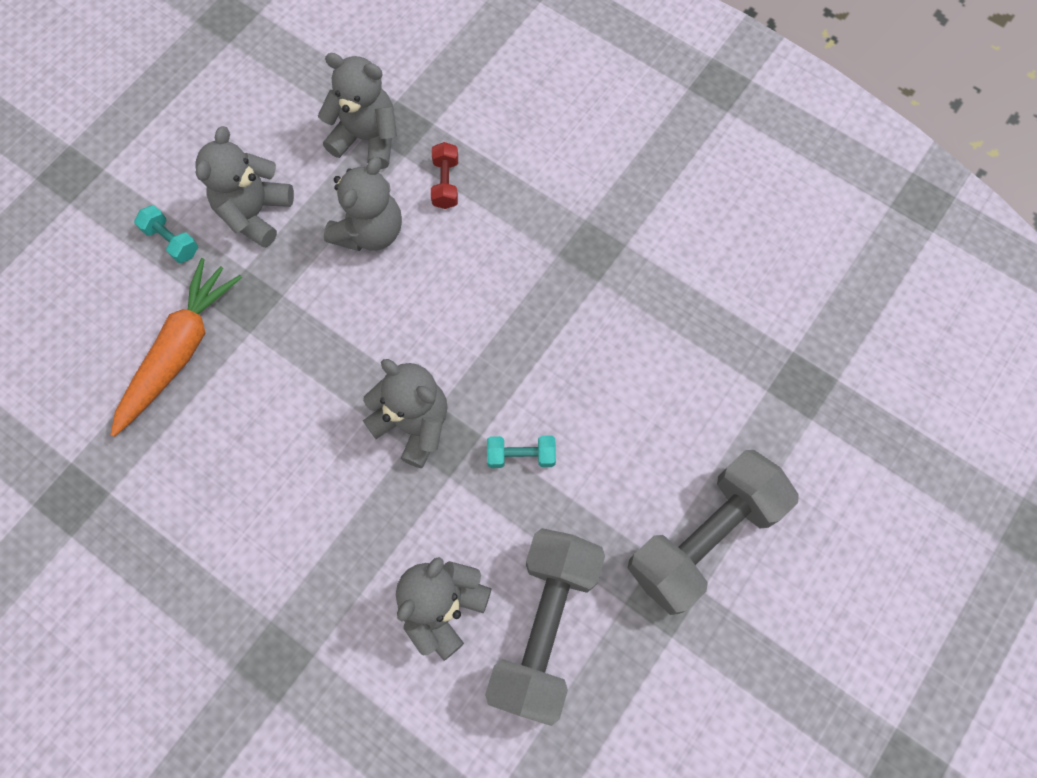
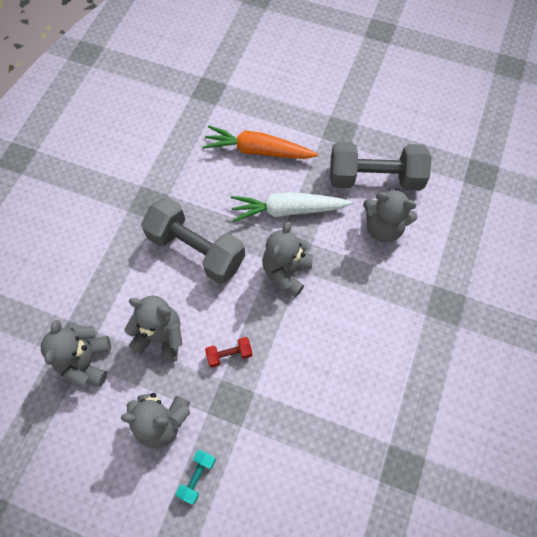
camera: 105 degrees left, 5 degrees down
orange carrot [111,258,242,437] -> orange carrot moved to [202,125,318,159]
red dumbbell [431,142,458,209] -> red dumbbell moved to [205,337,252,367]
turquoise dumbbell [487,436,556,468] -> white carrot [231,192,353,222]
grey dumbbell [628,450,799,615] -> grey dumbbell moved to [141,197,245,284]

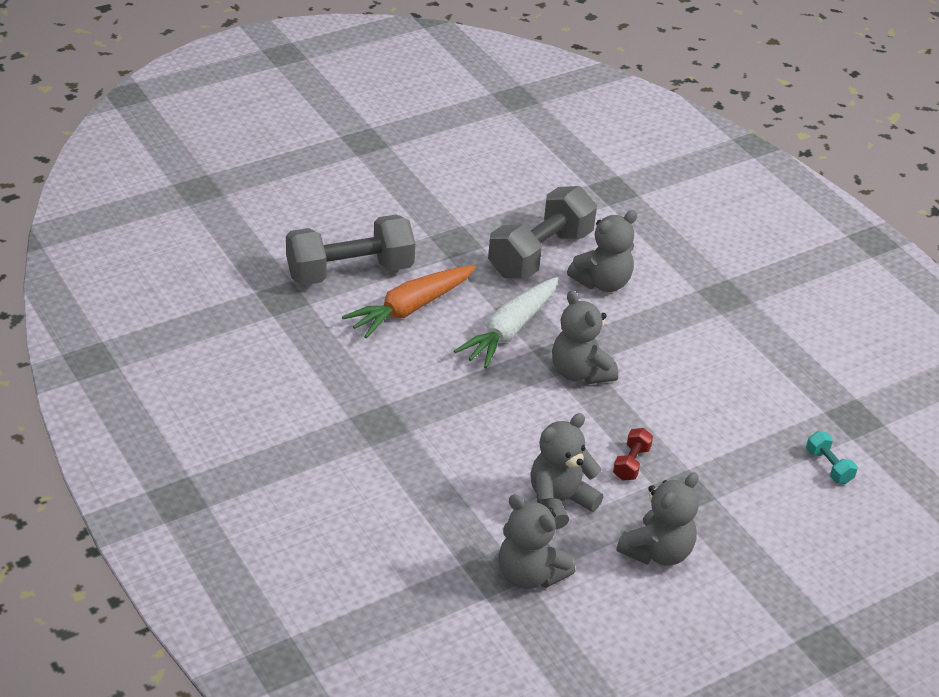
camera: 55 degrees left, 25 degrees down
grey dumbbell [141,197,245,284] -> grey dumbbell moved to [286,214,415,285]
turquoise dumbbell [176,450,216,505] -> turquoise dumbbell moved to [806,431,858,484]

